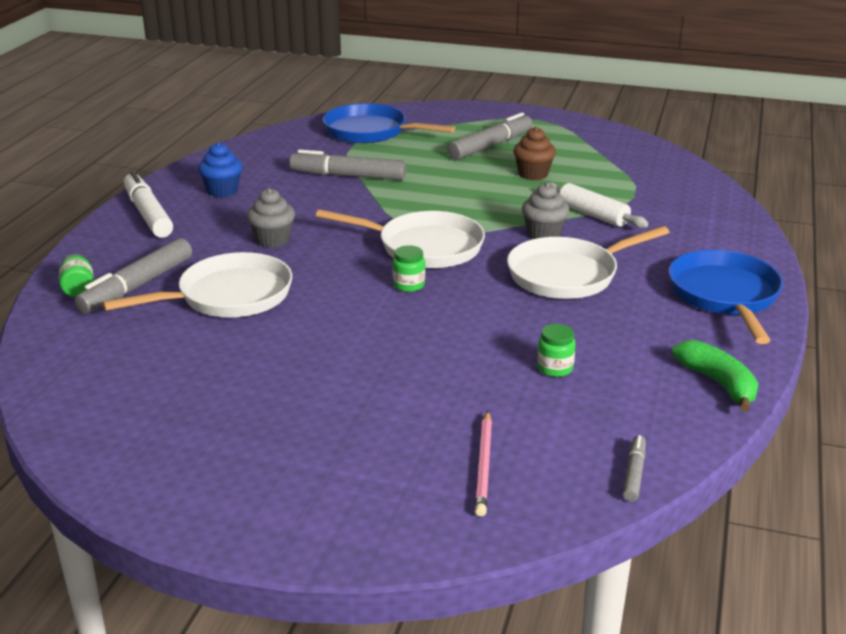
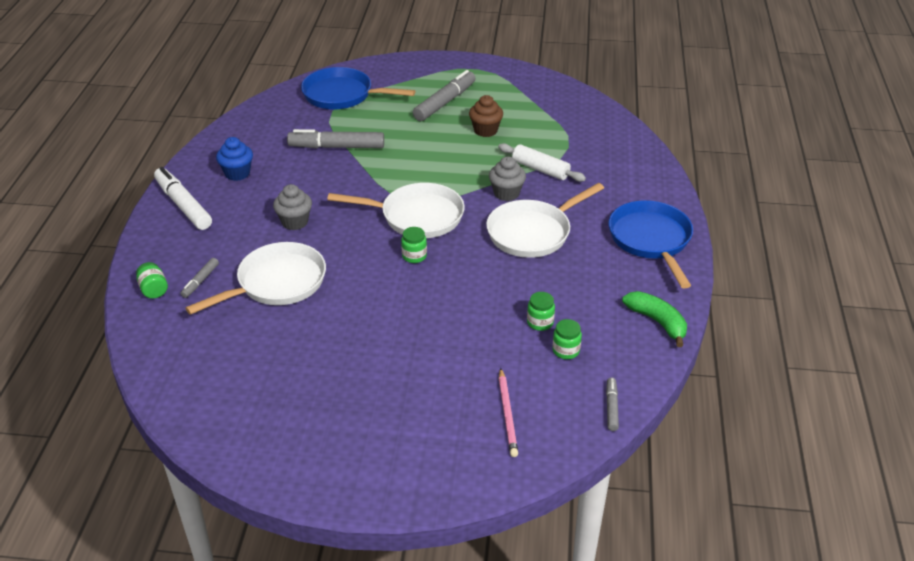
camera: 10 degrees left, 10 degrees up
grey marker [75,238,192,314] -> grey marker [181,258,219,298], size x0.50
none -> green jar [552,319,582,359]

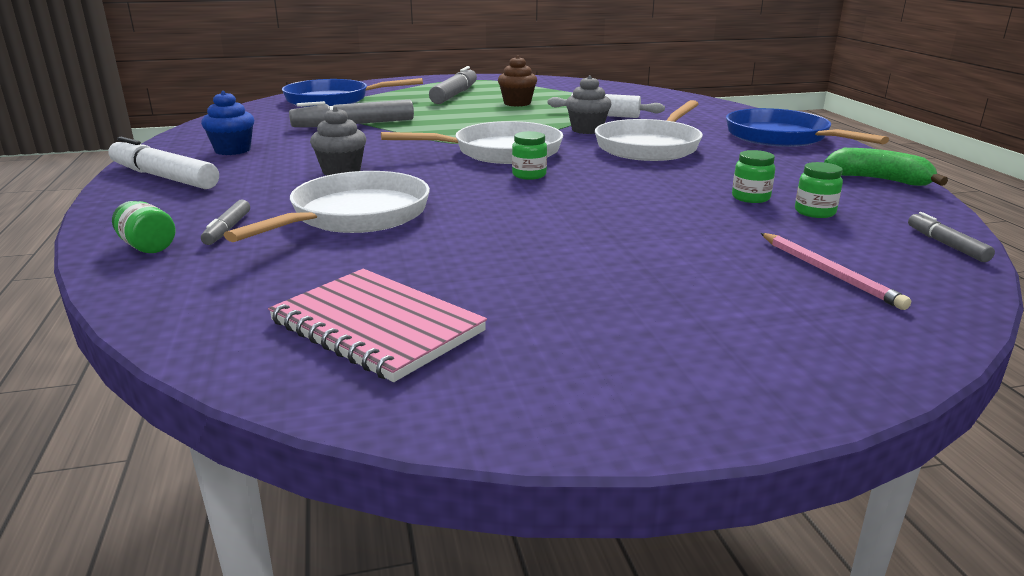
camera: 20 degrees left, 15 degrees down
none -> pink notebook [268,269,487,382]

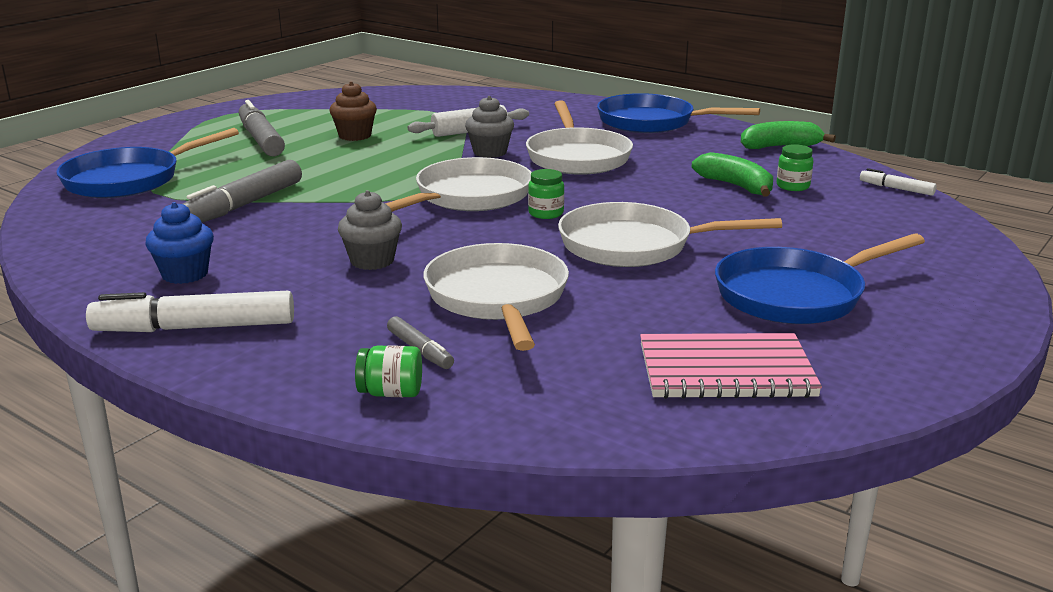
camera: 40 degrees left, 0 degrees up
green jar [732,150,775,203] -> green banana [692,152,773,196]
pink pencil [761,233,911,310] -> none
grey marker [908,212,995,262] -> white marker [860,168,937,196]
none -> white pan [558,202,782,267]
none -> blue pan [715,234,925,324]

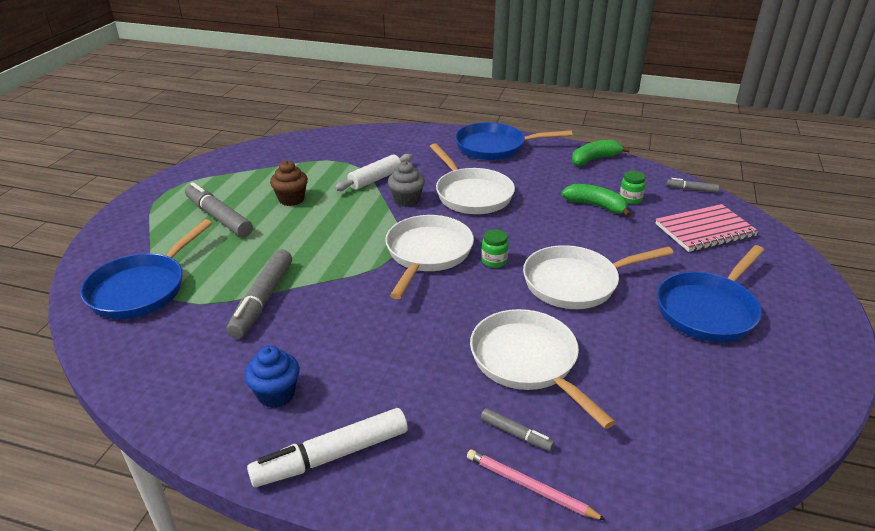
camera: 20 degrees left, 10 degrees up
grey cupcake [338,190,402,270] -> none
green jar [355,345,422,397] -> pink pencil [467,450,606,521]
pink notebook [640,333,822,399] -> pink notebook moved to [655,204,759,252]
white marker [860,168,937,196] -> grey marker [667,178,719,193]

